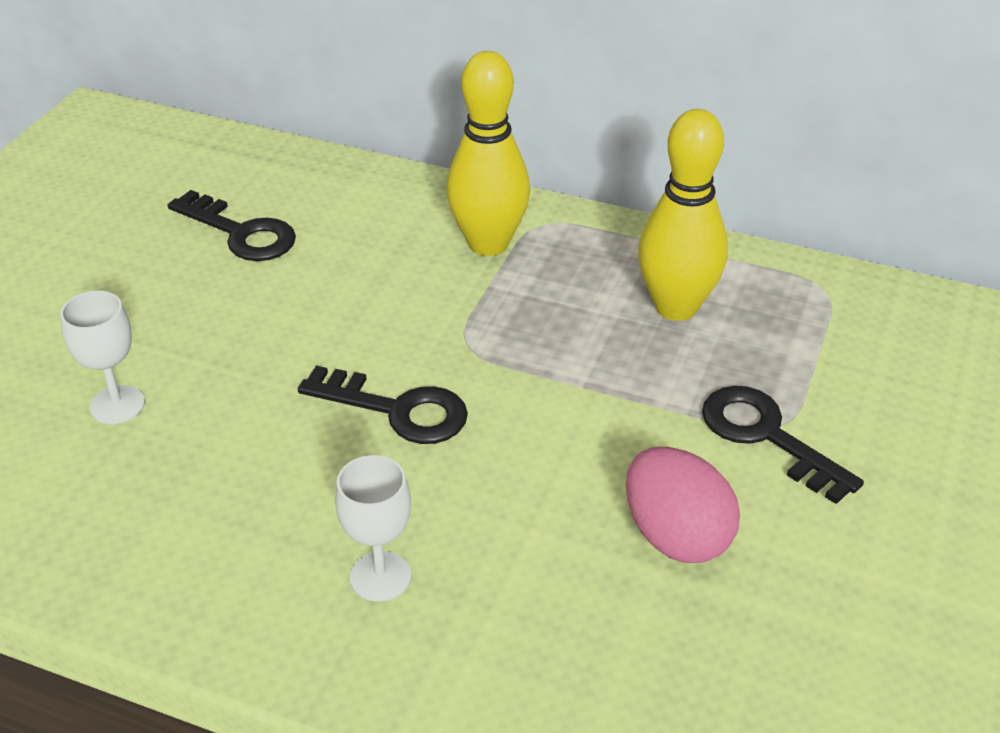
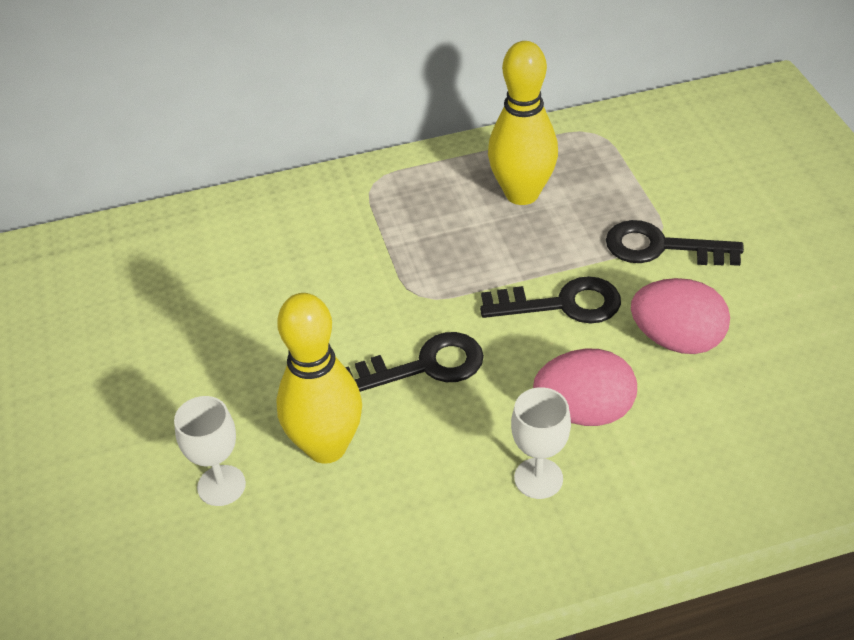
camera: 35 degrees left, 5 degrees up
black key [168,190,296,261] -> black key moved to [480,276,621,324]
yellow bowling pin [446,51,530,256] -> yellow bowling pin moved to [276,293,362,464]
none -> pink egg [533,349,637,426]

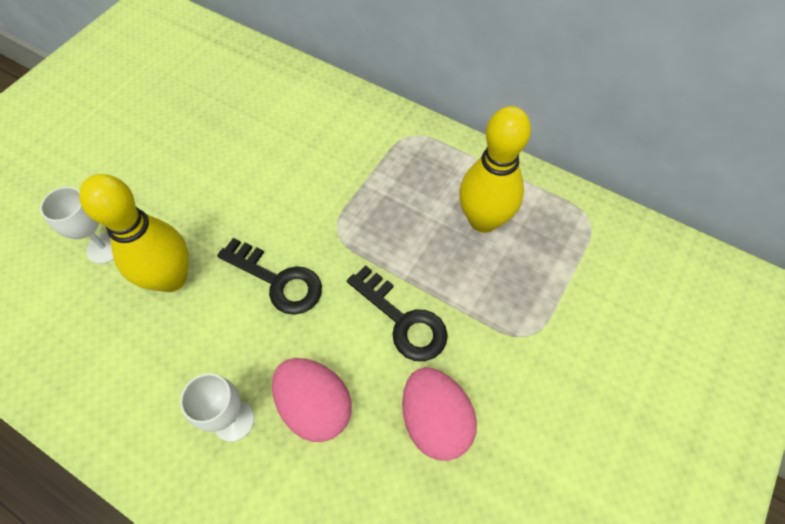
camera: 45 degrees right, 15 degrees up
black key [606,220,744,266] -> none

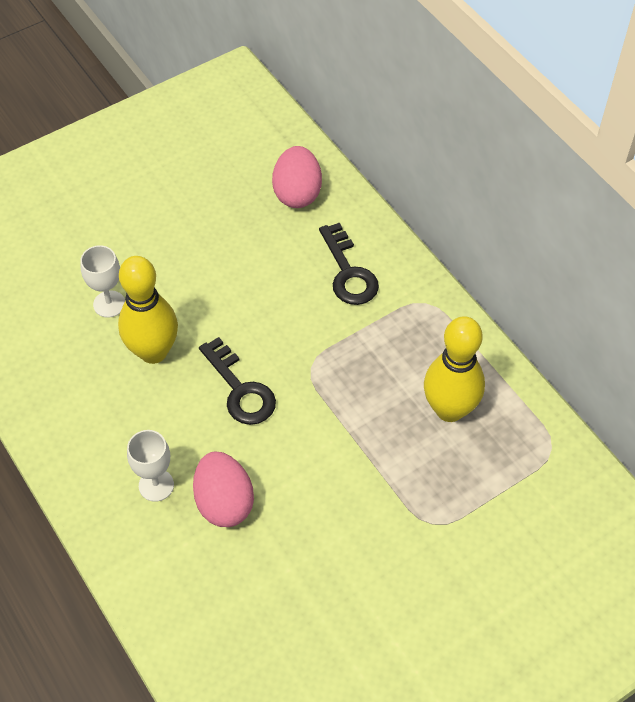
camera: 25 degrees right, 5 degrees down
black key [347,265,448,361] -> black key moved to [319,223,379,305]
pink egg [402,367,477,461] -> pink egg moved to [272,146,322,208]

